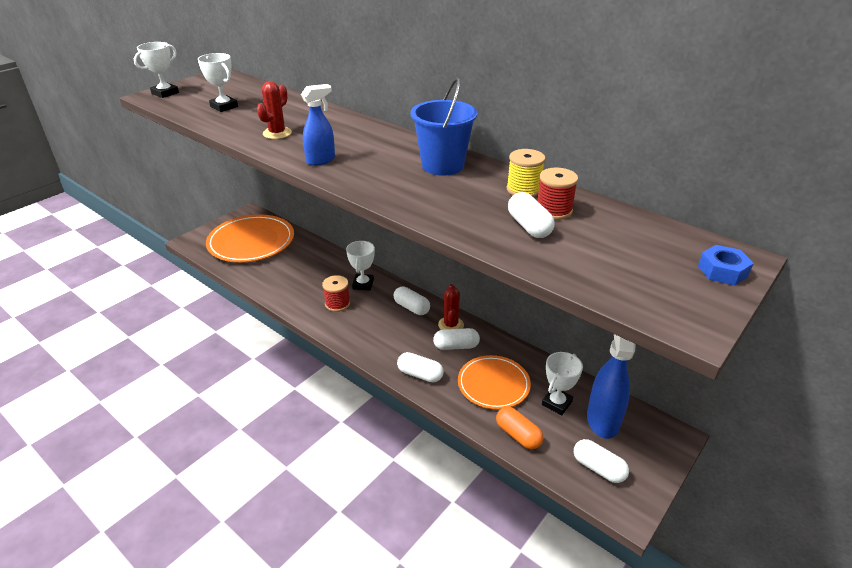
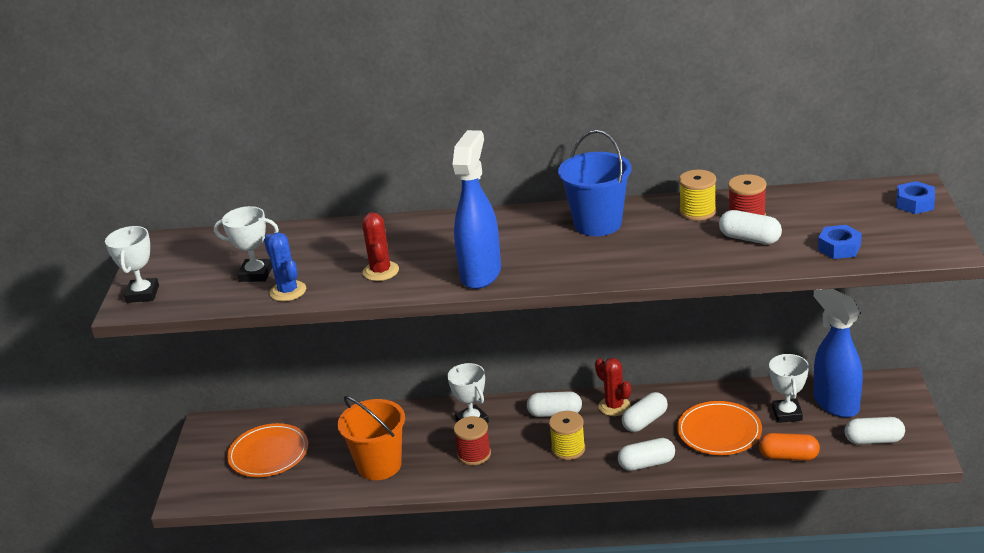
camera: 35 degrees left, 5 degrees down
orange plate [206,215,294,262] -> orange plate [227,423,308,477], size x0.63
blue spray bottle [301,84,335,166] -> blue spray bottle [453,130,501,289], size x1.65
none -> blue cactus [264,232,306,301]
none -> orange bucket [338,396,405,480]
none -> yellow spool [549,411,585,460]
none -> blue nut [818,225,862,259]

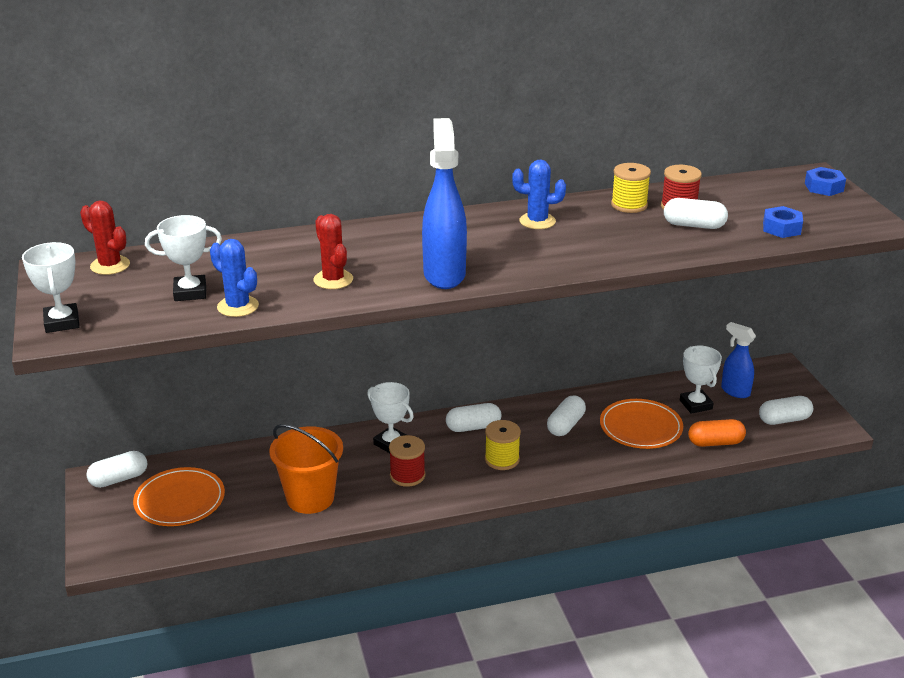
camera: 20 degrees left, 0 degrees up
blue bucket [558,130,632,236] -> blue cactus [512,159,566,229]
red cactus [595,358,631,416] -> red cactus moved to [80,201,130,275]
white capsule [618,438,675,471] -> white capsule moved to [86,451,147,488]
blue spray bottle [814,289,863,418] -> blue spray bottle [721,322,756,398], size x0.61

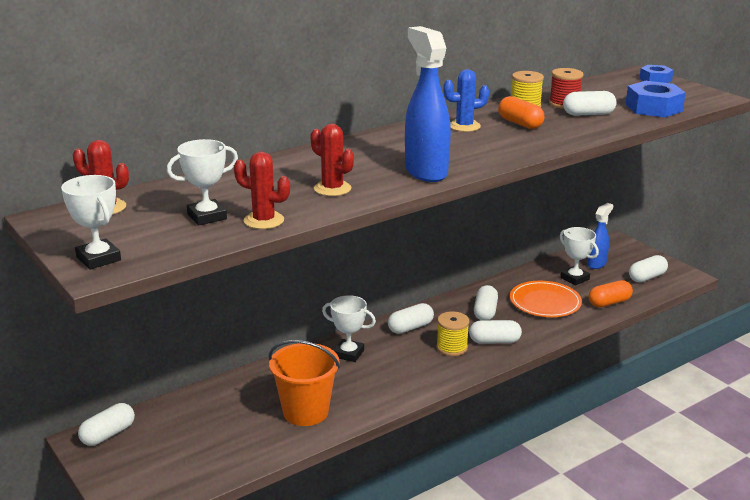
camera: 20 degrees left, 5 degrees down
orange plate [133,467,225,526] -> none
blue cactus [210,239,259,317] -> red cactus [234,152,290,229]
red spool [389,435,425,487] -> none
blue spray bottle [721,322,756,398] -> blue spray bottle turned 105 degrees clockwise [587,203,613,269]
blue nut [763,206,803,238] -> blue nut [625,81,686,117], size x1.62
none -> white capsule [469,320,522,344]
none -> orange capsule [498,96,544,129]

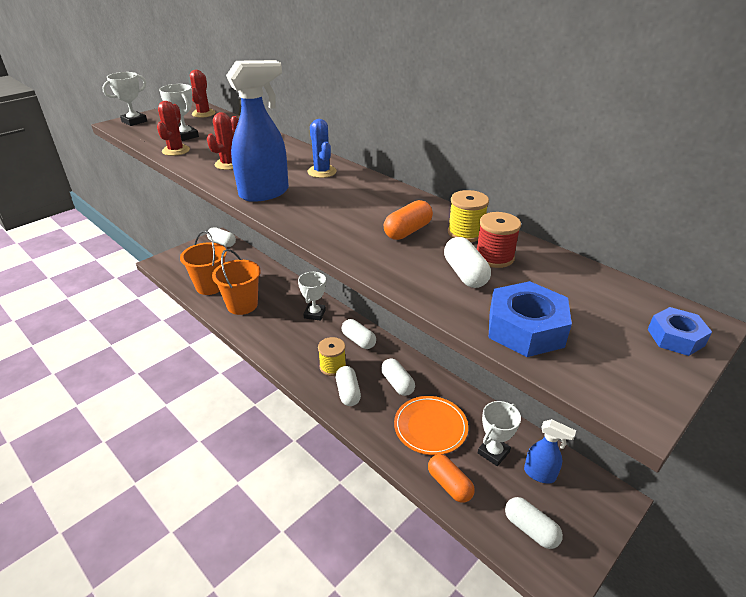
camera: 80 degrees right, 10 degrees up
blue cactus [443,69,489,132] -> blue cactus moved to [307,119,337,178]
white capsule [474,285,498,320] -> white capsule turned 60 degrees clockwise [381,358,415,396]
none -> orange bucket [180,231,227,295]

